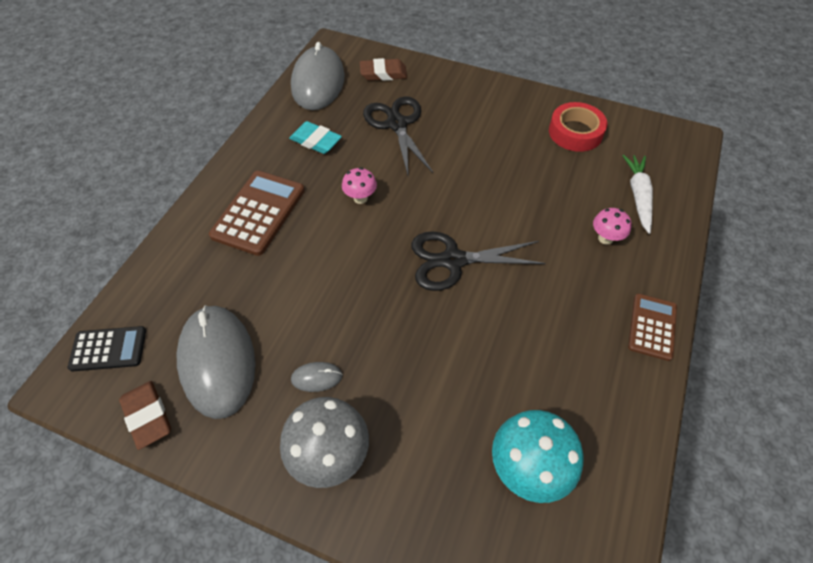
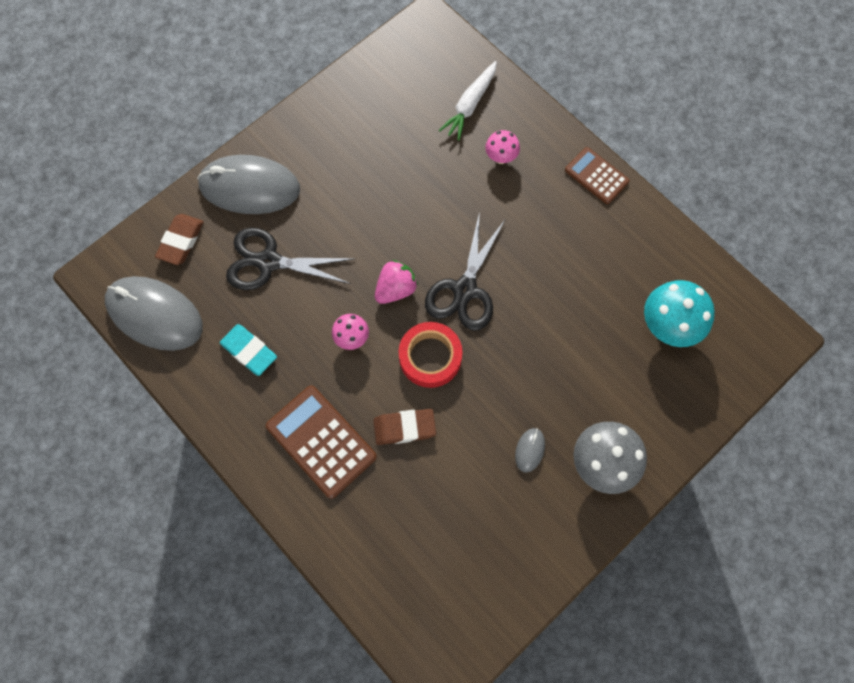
camera: 65 degrees left, 15 degrees up
black calculator [68,326,146,371] -> none
brown eraser [119,381,171,450] -> brown eraser moved to [373,409,436,445]
grey mouse [177,305,255,419] -> grey mouse moved to [197,155,300,214]
turquoise eraser [289,121,342,154] -> turquoise eraser turned 75 degrees clockwise [220,324,277,376]
red tape [549,102,608,152] -> red tape moved to [399,322,463,388]
white carrot [622,155,653,234] -> white carrot turned 90 degrees counterclockwise [439,61,497,141]
none -> pink strawberry [375,260,418,304]

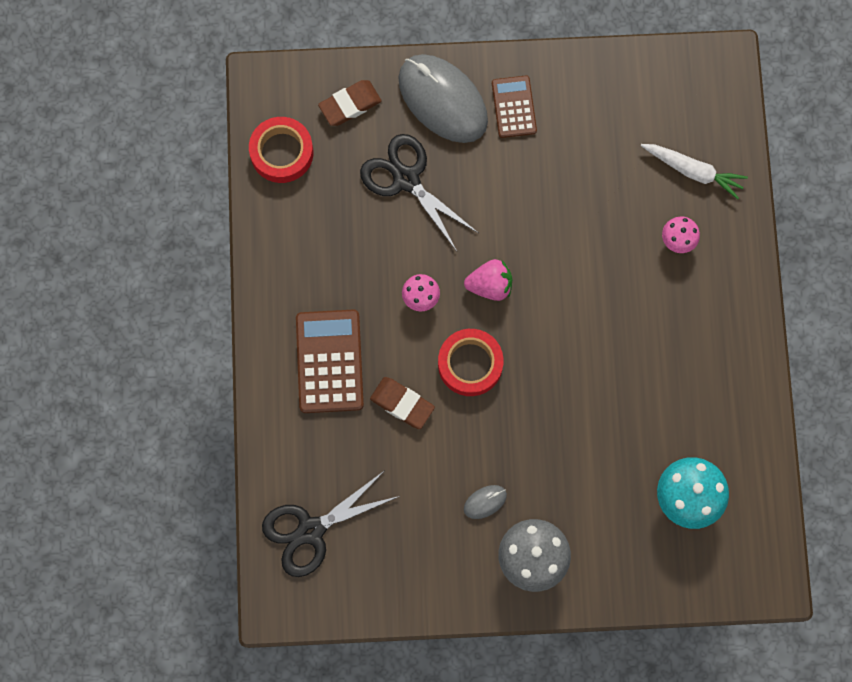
camera: 40 degrees right, 5 degrees up
grey mouse [105,276,203,351] -> red tape [249,117,313,183]
turquoise eraser [220,324,277,376] -> none
black scissors [425,211,505,331] -> black scissors moved to [262,471,399,577]
white carrot [439,61,497,141] -> white carrot turned 135 degrees counterclockwise [641,144,748,199]
brown calculator [565,147,630,204] -> brown calculator moved to [492,76,537,138]

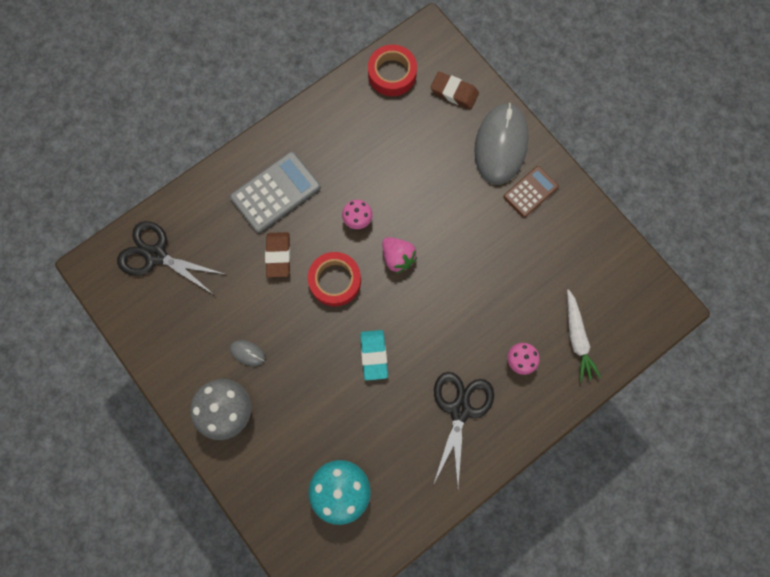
camera: 55 degrees right, 0 degrees up
brown calculator [296,309,364,413] -> grey calculator [230,152,321,233]
black scissors [360,134,478,251] -> black scissors moved to [433,372,494,487]
none -> turquoise eraser [360,330,388,381]

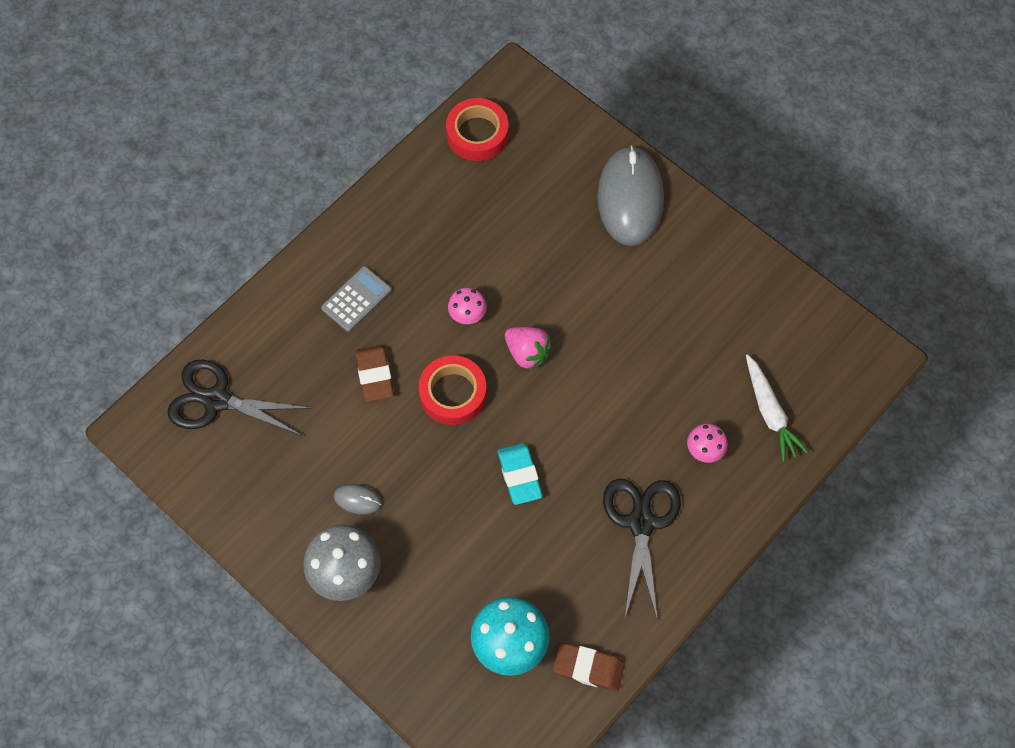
camera: 10 degrees left, 10 degrees down
grey calculator [230,152,321,233] -> grey calculator [321,266,392,332], size x0.62
brown eraser [430,72,479,109] -> brown eraser moved to [553,643,625,691]
brown calculator [504,166,559,218] -> none

